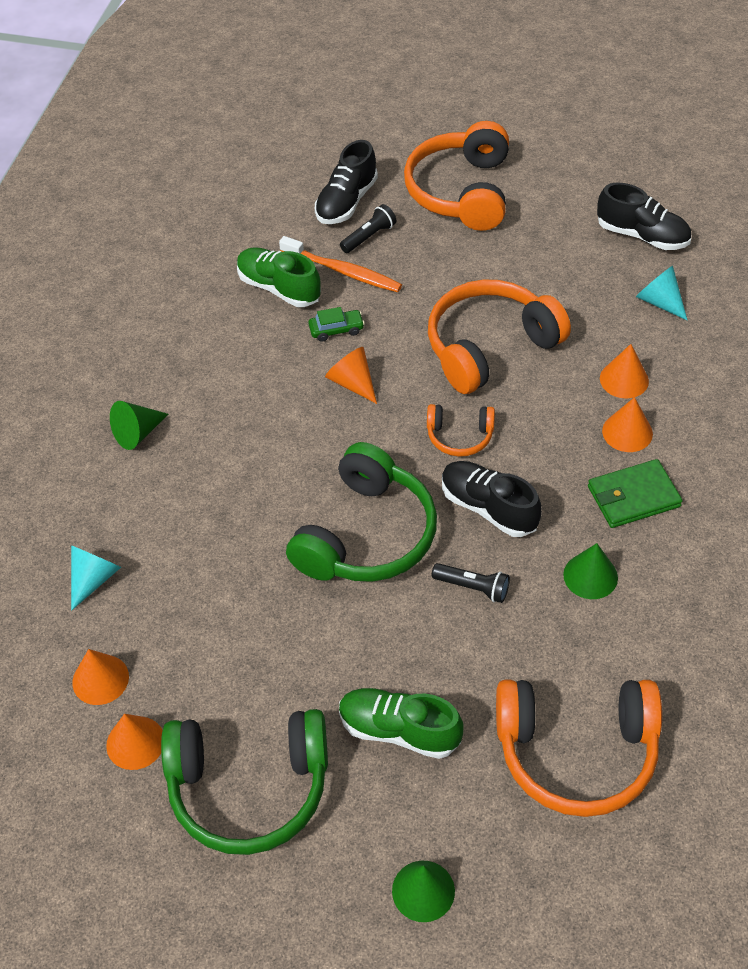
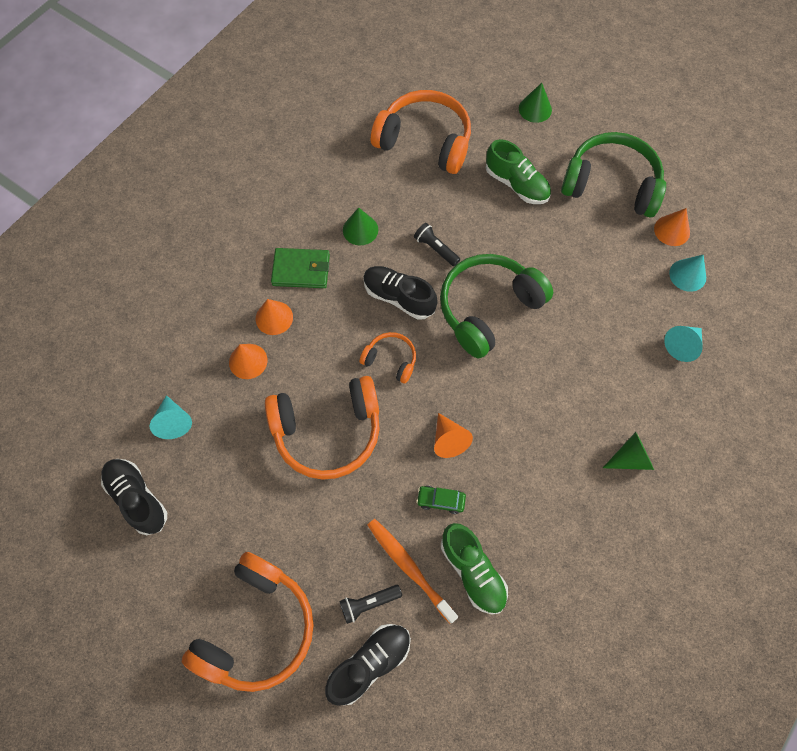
camera: 160 degrees left, 15 degrees up
orange cone [72,649,129,705] -> turquoise cone [669,255,706,292]
black shoe [442,461,542,537] -> black shoe turned 150 degrees clockwise [363,266,438,320]

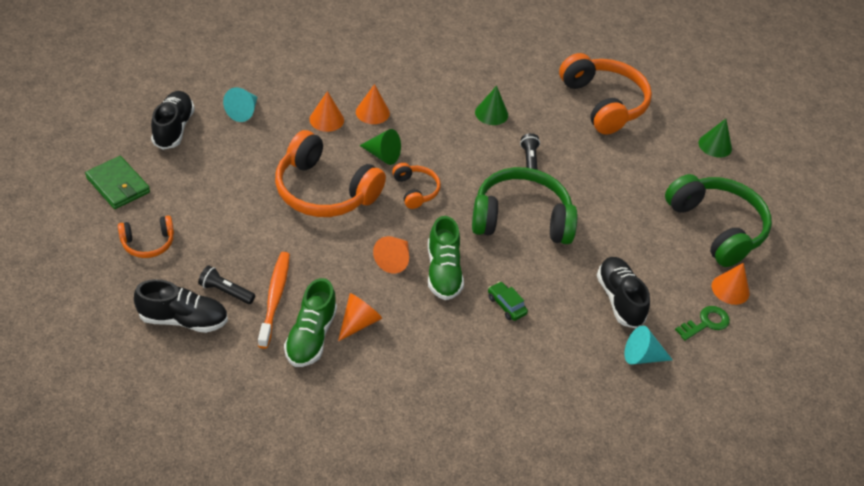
camera: 40 degrees right, 20 degrees down
orange headphones [182,552,314,692] -> orange headphones [118,216,174,258], size x0.50
green wallet [271,248,330,288] -> green wallet moved to [85,156,150,209]
black shoe [363,266,438,320] -> black shoe moved to [597,257,650,328]
green car [416,486,466,514] -> green car moved to [488,281,528,321]
green shoe [486,139,551,204] -> green shoe moved to [428,216,464,300]
green cone [603,432,654,470] -> green cone moved to [359,129,401,165]
turquoise cone [669,255,706,292] -> green key [675,306,730,341]
none -> orange cone [338,293,382,341]

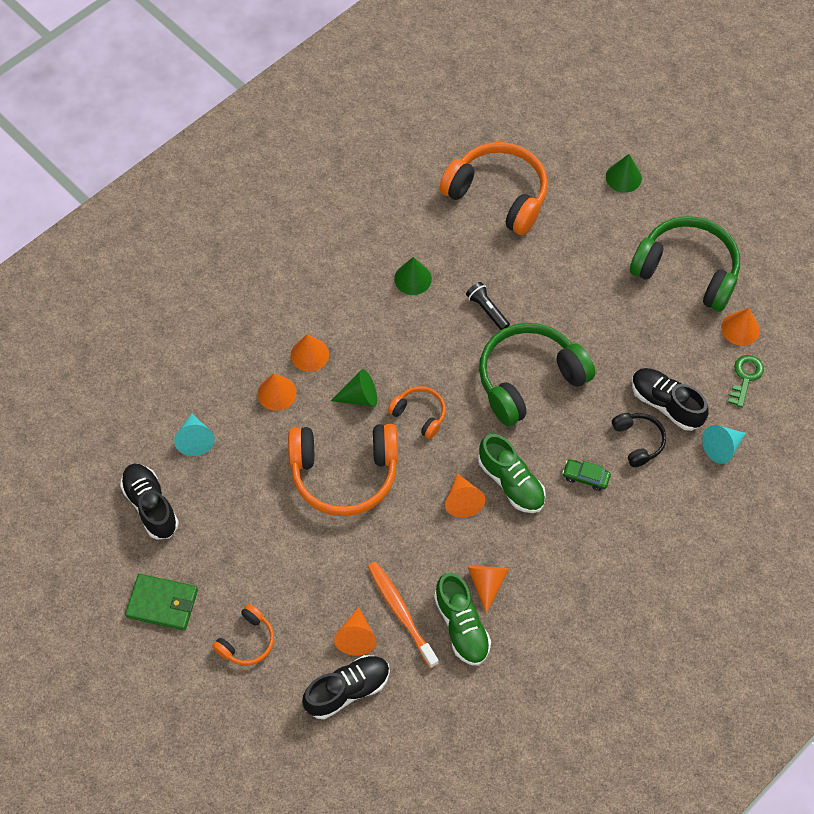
camera: 30 degrees left, 15 degrees up
black flashlight [198,266,255,304] -> orange cone [334,607,377,656]
none -> black headphones [612,413,666,467]

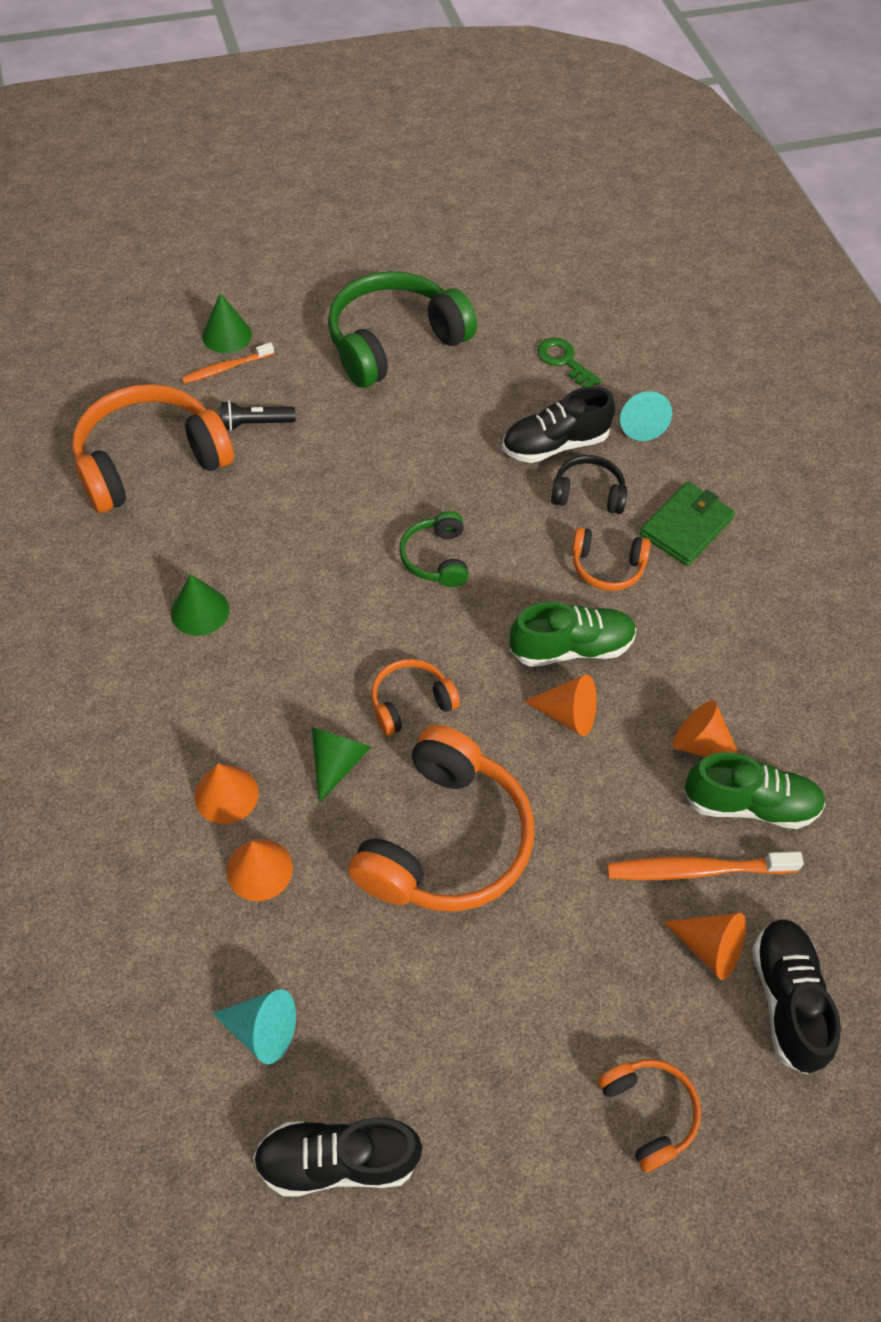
camera: 65 degrees left, 5 degrees down
green wallet [125,574,198,631] -> green wallet moved to [640,482,735,566]
black flashlight [466,282,510,330] -> black flashlight moved to [221,401,295,431]
green headphones [479,323,595,426] -> green headphones [399,511,468,587], size x0.50
green car [562,460,611,491] -> orange headphones [572,527,651,591]
orange cone [721,308,760,346] -> none
none -> orange toothbrush [181,342,274,384]

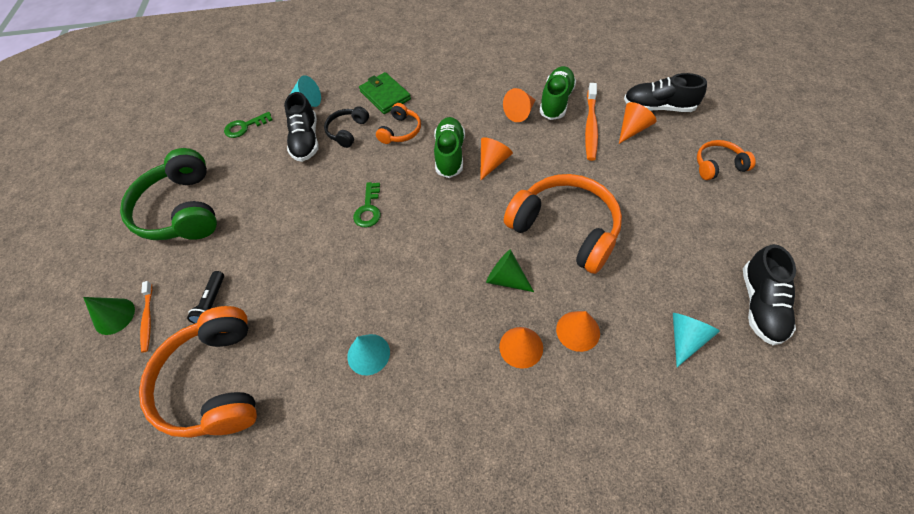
camera: 70 degrees left, 0 degrees up
green cone [171,574,229,636] -> turquoise cone [347,334,390,375]
orange headphones [371,659,460,736] -> none
green headphones [399,511,468,587] -> green key [353,182,381,228]

